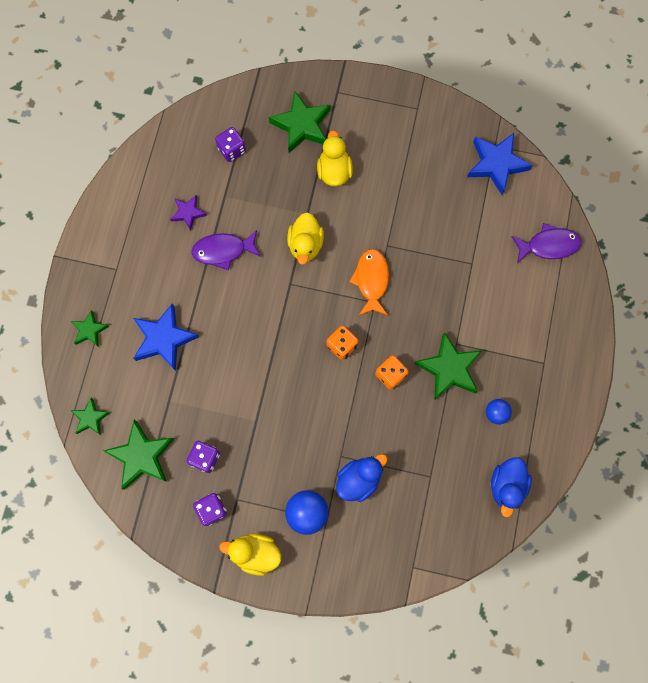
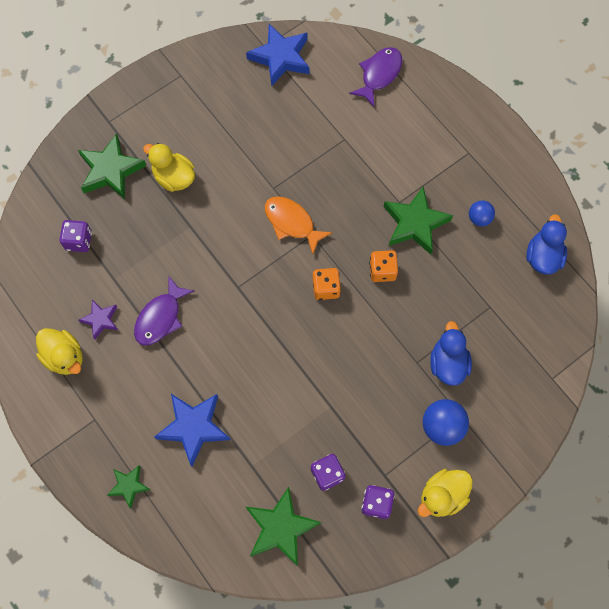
camera: 50 degrees left, 5 degrees down
green star [70,398,110,435] -> none
yellow duck [287,212,324,265] -> yellow duck moved to [36,328,83,375]
blue duck [491,457,532,517] -> blue duck turned 135 degrees counterclockwise [526,214,567,275]

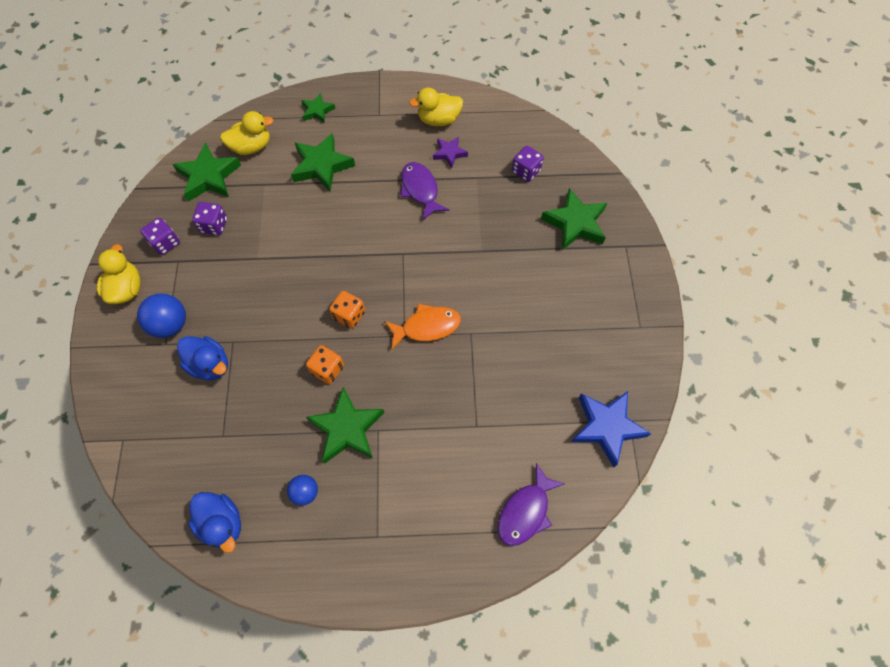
camera: 125 degrees right, 5 degrees down
yellow duck [143,143,195,192] -> yellow duck moved to [220,111,274,155]
blue star [154,394,230,466] -> green star [291,133,355,191]
purple fish [349,47,402,107] -> purple fish turned 60 degrees clockwise [498,463,565,546]

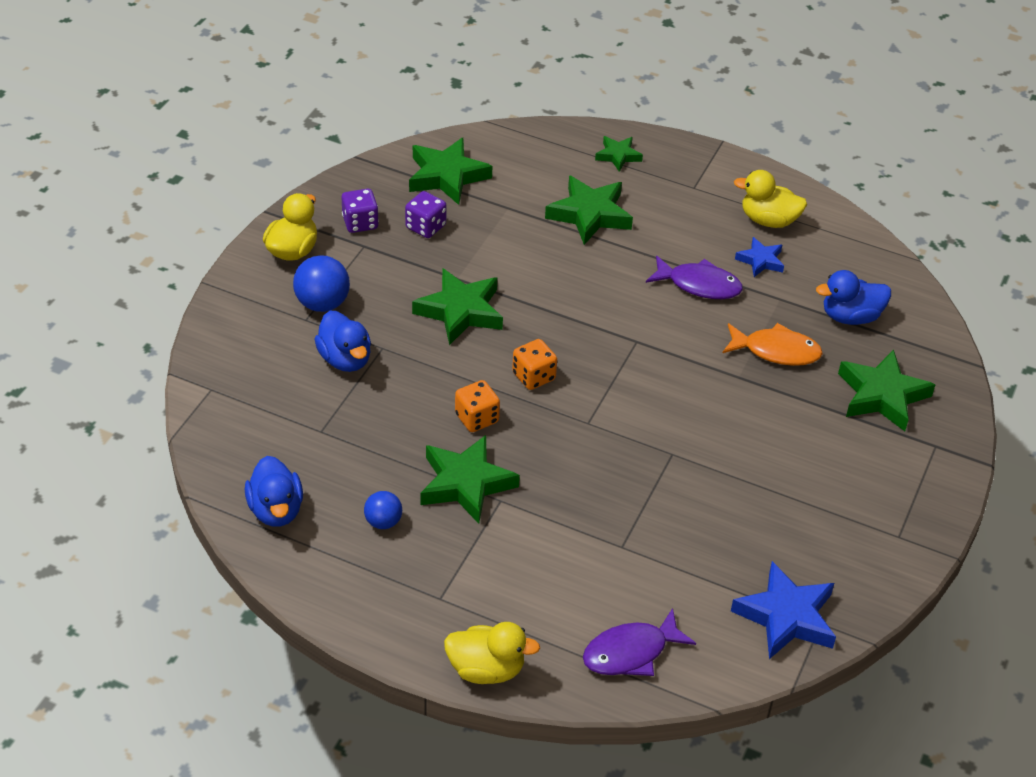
camera: 25 degrees right, 20 degrees down
yellow duck [220,111,274,155] -> yellow duck moved to [444,622,540,684]
orange fish [384,304,461,350] -> orange fish moved to [723,323,823,366]
purple fish [401,162,449,220] -> purple fish turned 105 degrees clockwise [646,255,743,299]
purple star [433,136,468,168] -> blue star [735,237,784,277]
purple dice [512,146,544,182] -> blue duck [816,270,891,325]
none -> green star [412,268,503,345]

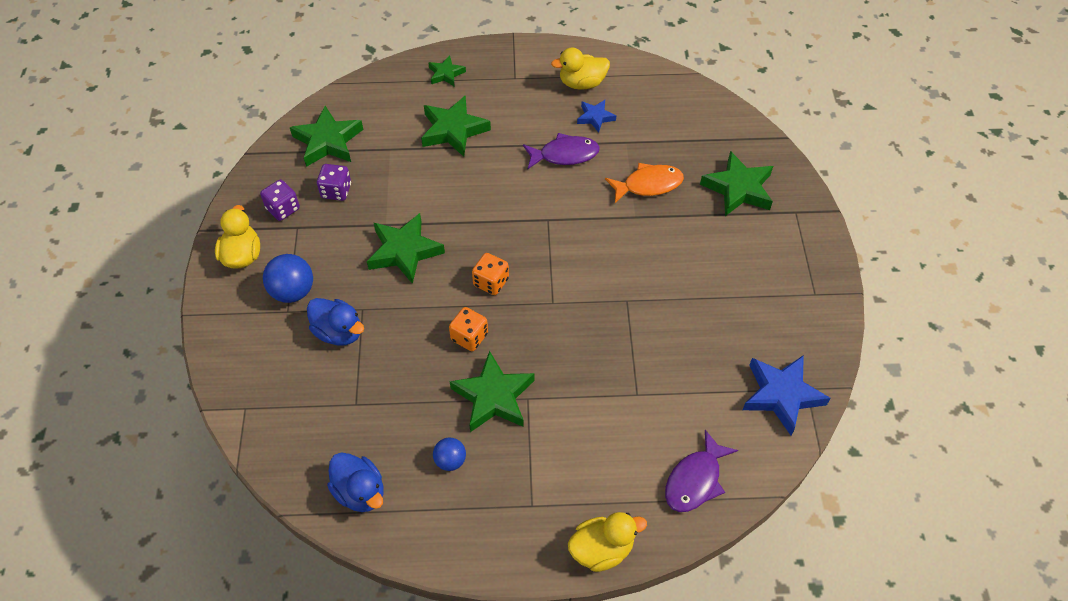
camera: 25 degrees left, 10 degrees up
blue duck [816,270,891,325] -> none

